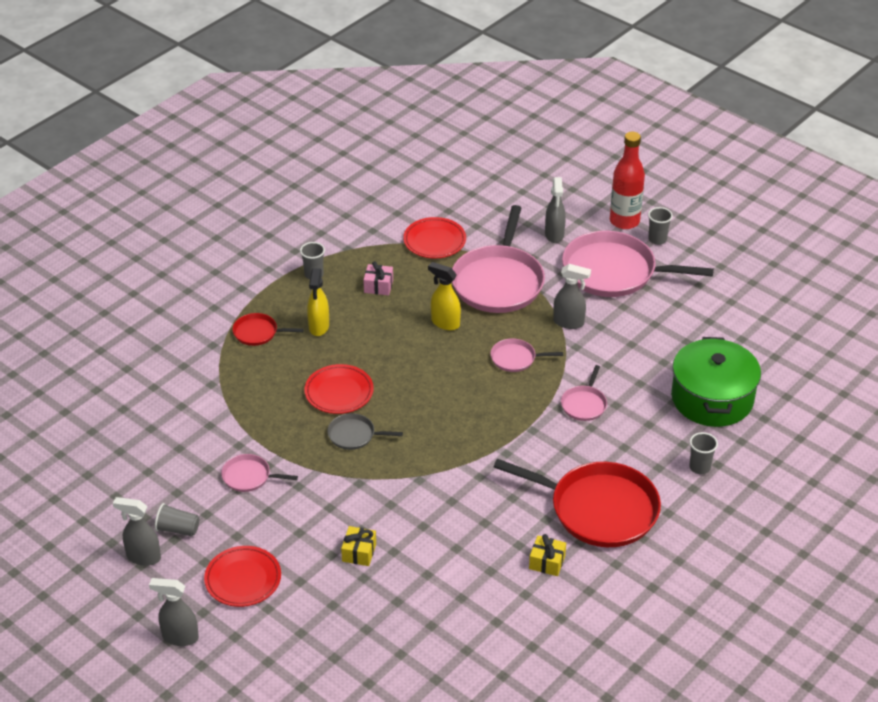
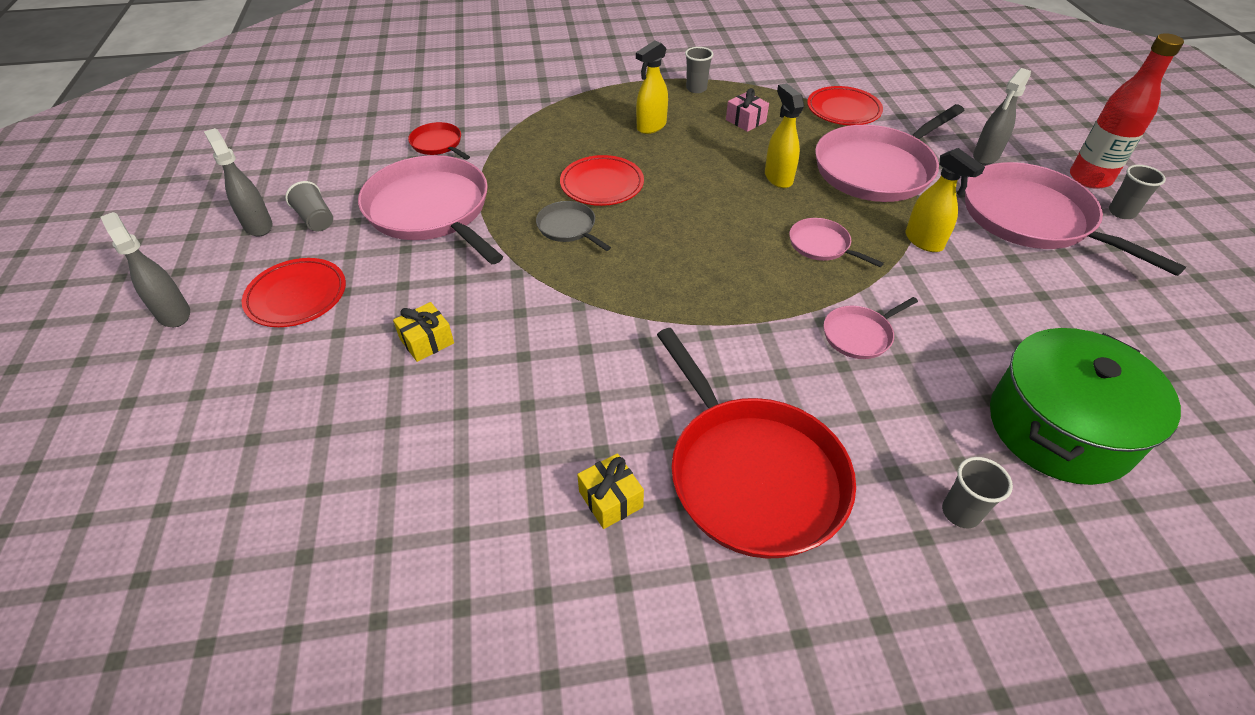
camera: 40 degrees right, 5 degrees up
pink pan [221,454,298,492] -> pink pan [358,155,503,265], size x2.18
red pan [232,313,304,346] -> red pan moved to [408,122,470,160]
grey spray bottle [553,264,591,329] -> yellow spray bottle [905,148,985,252]

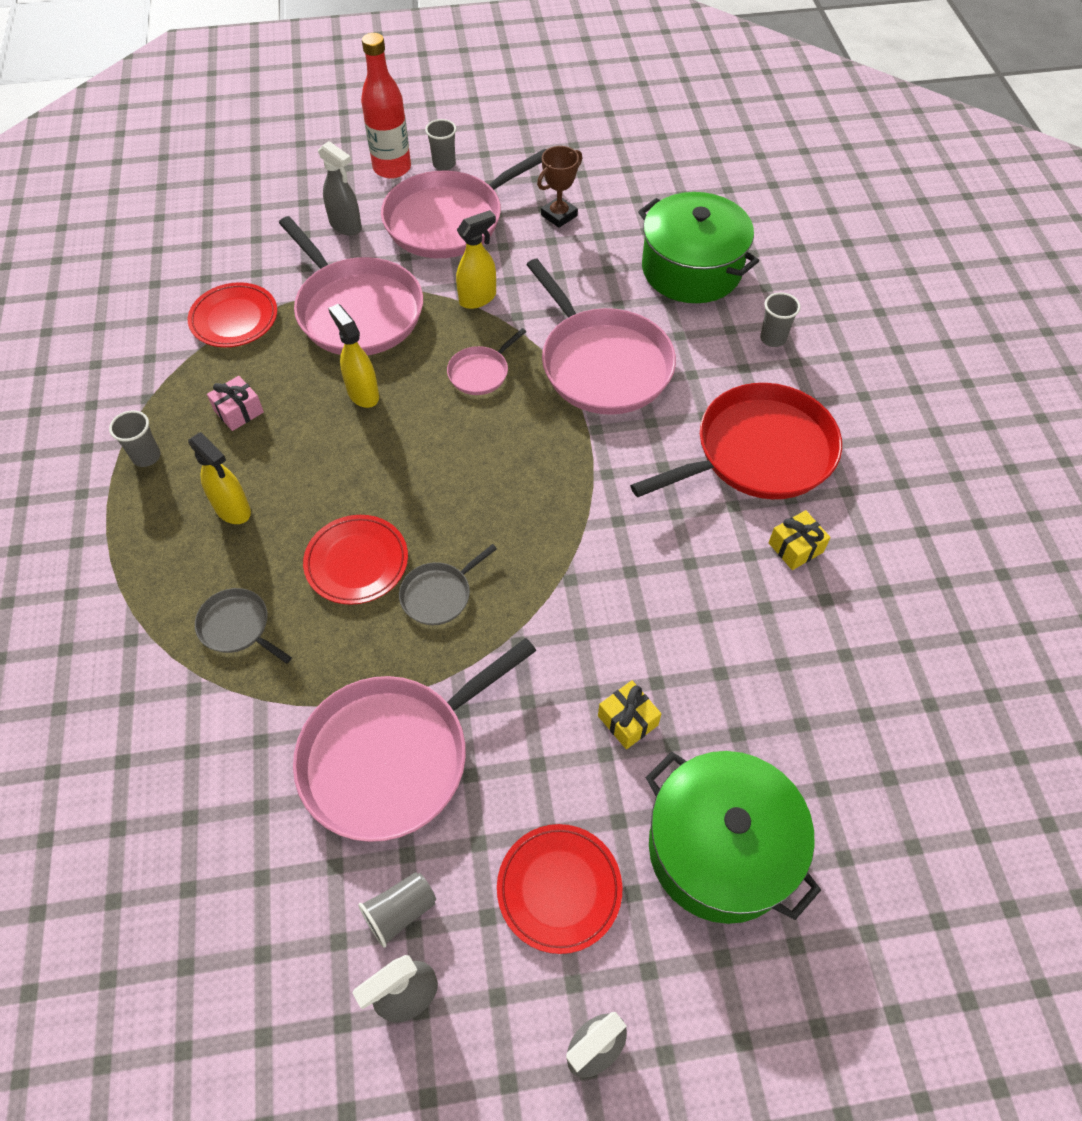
camera: 90 degrees left, 10 degrees up
red pan [408,122,470,160] -> none
yellow spray bottle [765,83,804,188] -> yellow spray bottle turned 75 degrees clockwise [328,304,379,408]
pink pan [824,297,918,359] -> pink pan [526,259,676,415], size x2.18
none -> grey pan [195,588,292,663]
none -> brown trophy [537,146,582,228]
none -> green pot [645,751,821,924]

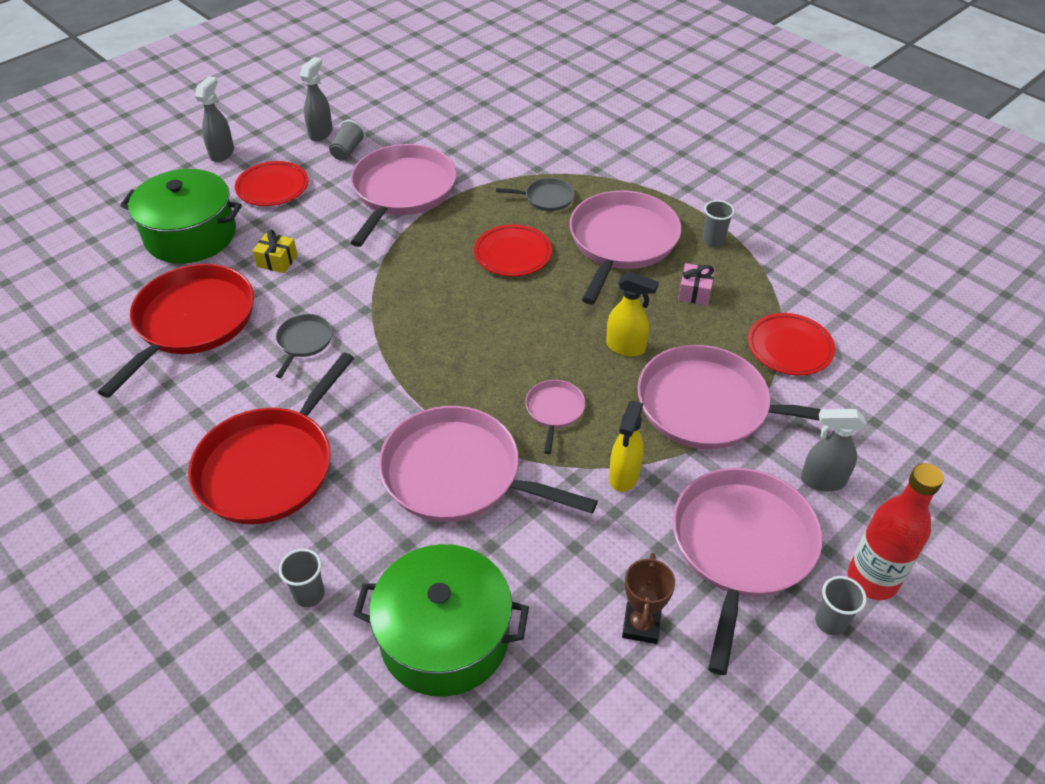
camera: 145 degrees right, 10 degrees down
yellow spray bottle [188,432,251,524] -> pink pan [569,190,681,304]
grey pan [399,544,497,625] -> grey pan moved to [276,314,333,378]
yellow gift [768,510,831,570] -> none
none -> red pan [98,264,254,398]

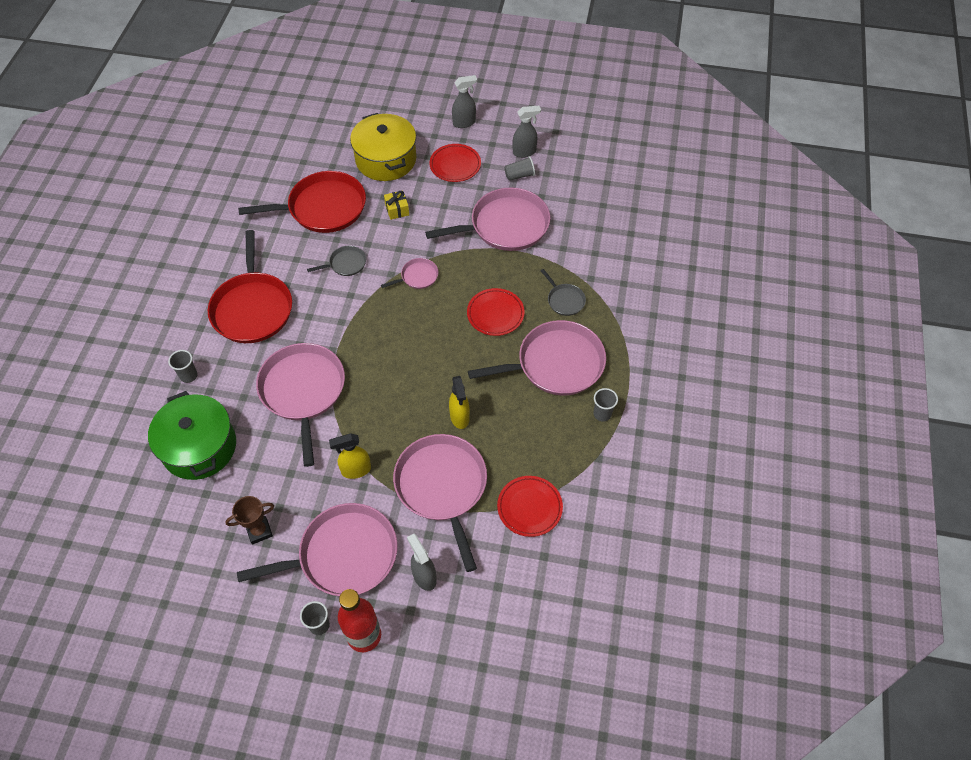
camera: 55 degrees right, 10 degrees up
green pot [120,169,242,264] -> yellow pot [350,113,416,181]
red pan [188,352,354,524] -> red pan turned 90 degrees counterclockwise [208,230,292,343]
pink pan [525,380,585,454] -> pink pan moved to [381,258,438,289]
pink gift [678,263,715,305] -> none

